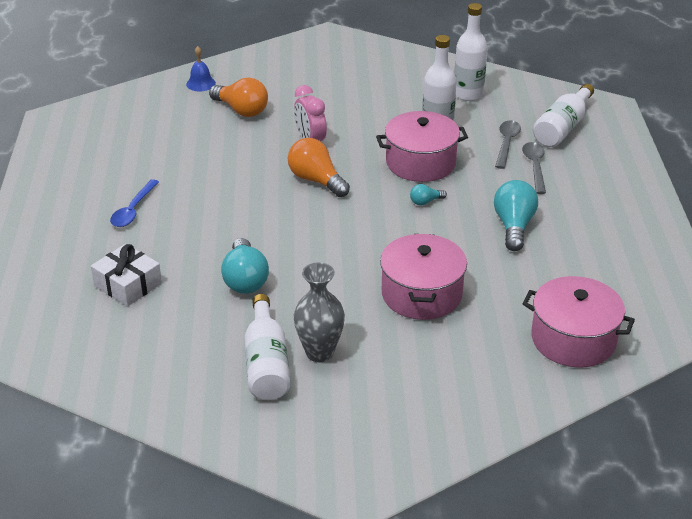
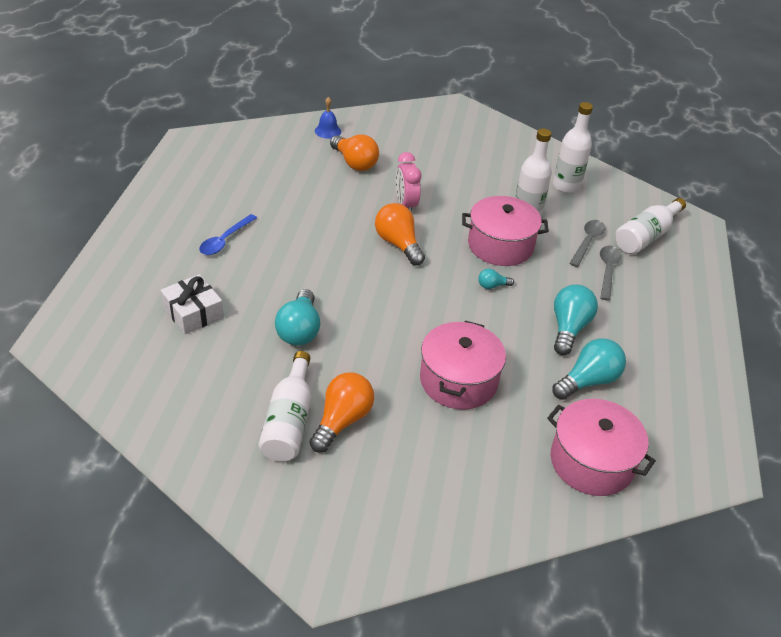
camera: 10 degrees right, 5 degrees up
grey vase [294,262,345,362] -> orange light bulb [309,373,374,453]
none -> turquoise light bulb [552,338,626,400]

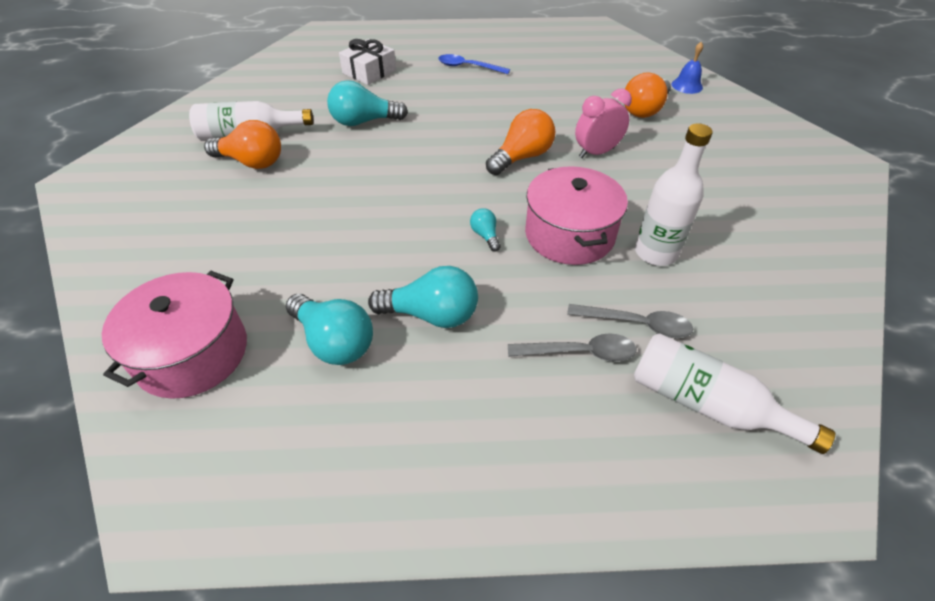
camera: 80 degrees right, 5 degrees up
pink pot [420,321,506,410] -> none
white bottle [553,102,593,193] -> none

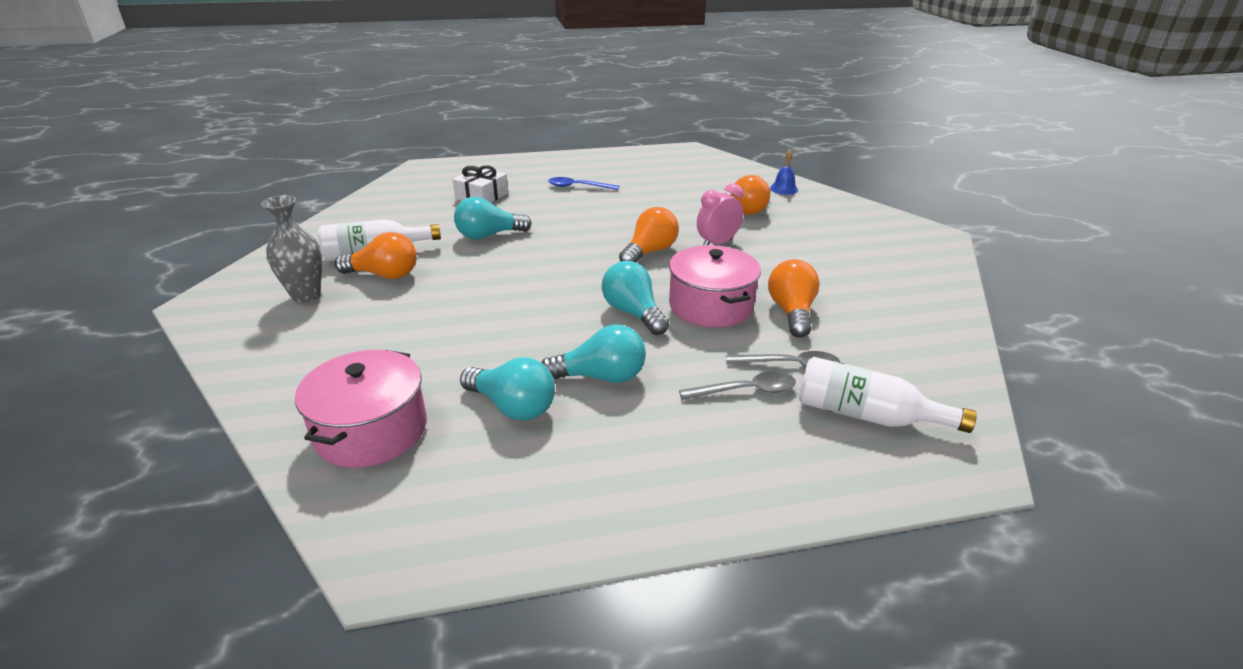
camera: 10 degrees left, 15 degrees down
turquoise light bulb [470,208,501,252] -> turquoise light bulb [602,261,669,335], size x2.00
white bottle [635,123,713,266] -> orange light bulb [768,259,820,337]
none -> grey vase [261,195,322,303]

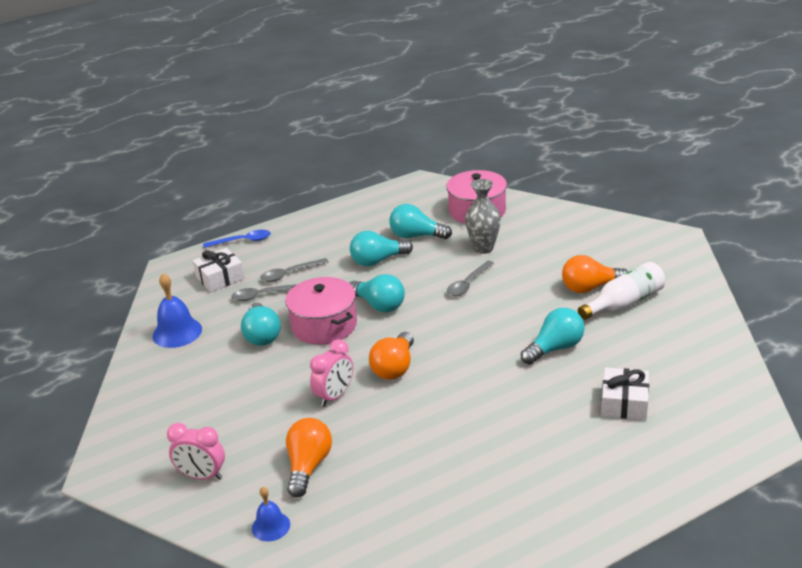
camera: 165 degrees right, 0 degrees up
grey vase [261,195,322,303] -> grey vase moved to [465,179,501,254]
blue spoon [548,177,619,190] -> blue spoon moved to [203,230,271,248]
orange light bulb [768,259,820,337] -> turquoise light bulb [241,303,281,346]
white bottle [799,357,977,433] -> white gift [193,248,245,292]
none -> blue bell [153,273,202,348]
none -> pink clock [167,423,225,480]
none -> grey spoon [447,261,495,296]

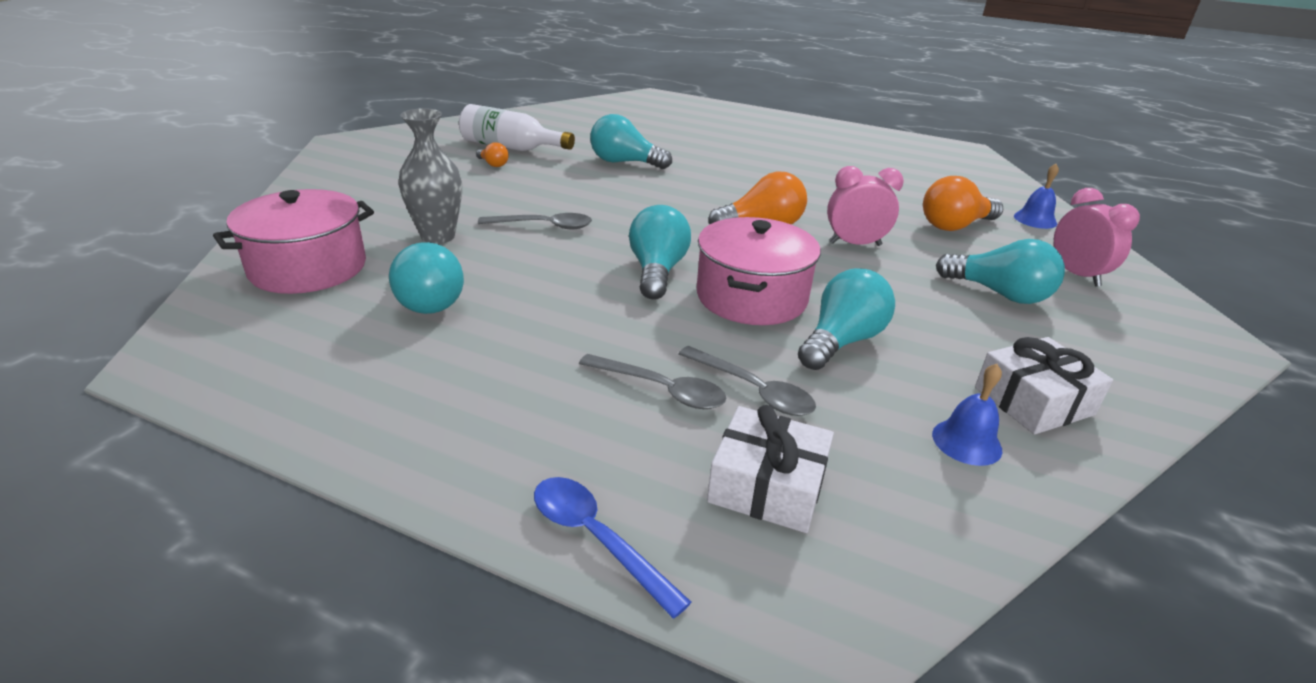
camera: 130 degrees left, 0 degrees up
blue bell [153,273,202,348] -> blue bell [932,364,1002,466], size x0.61
turquoise light bulb [350,231,413,266] -> turquoise light bulb moved to [936,239,1065,304]
orange light bulb [562,255,628,293] -> orange light bulb [476,142,509,167], size x0.50
white gift [601,367,649,420] -> white gift moved to [975,337,1113,434]

